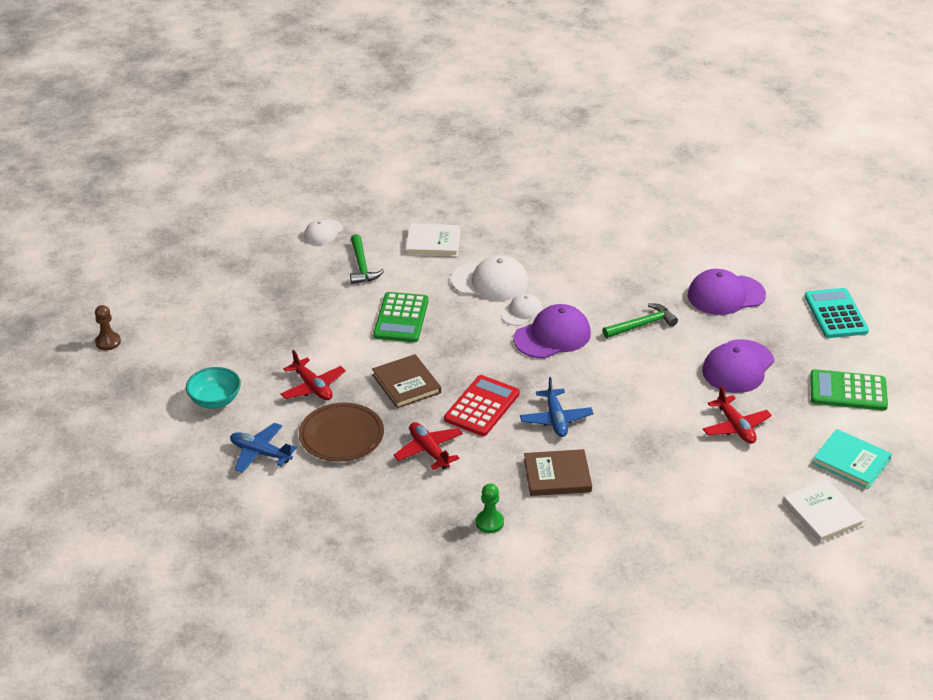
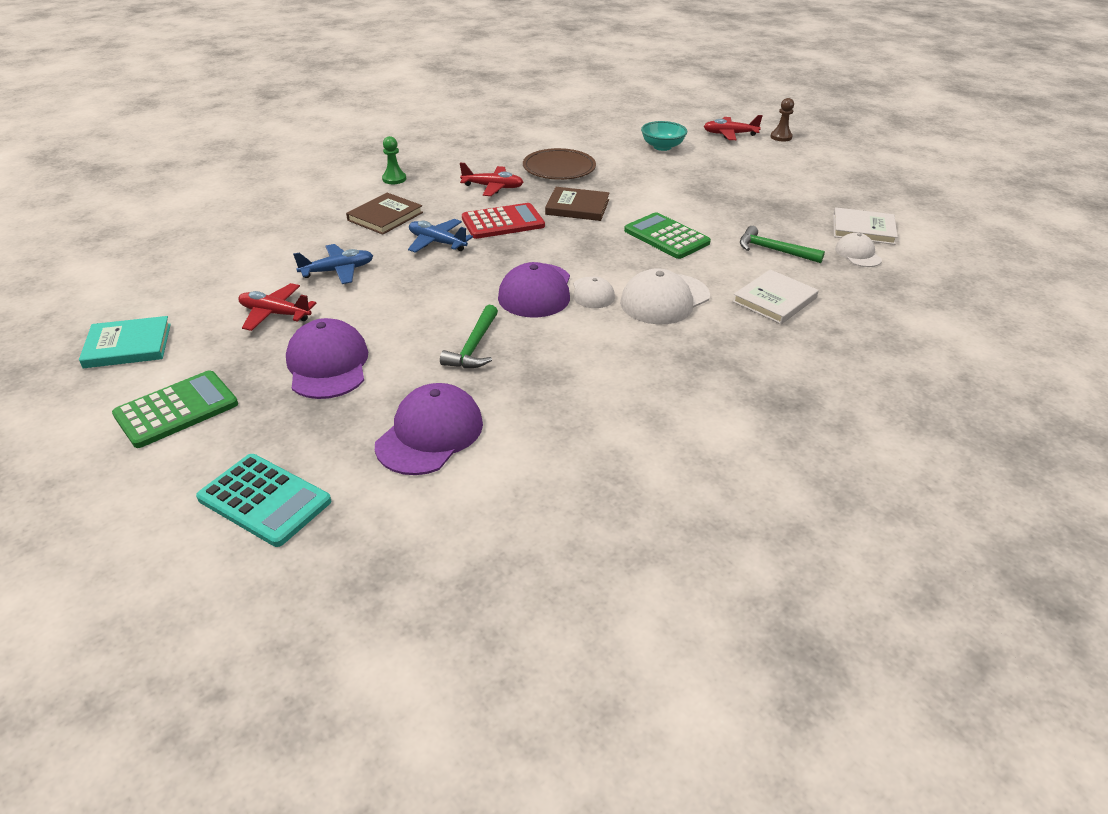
camera: 130 degrees right, 0 degrees up
blue plane [230,423,297,473] -> blue plane moved to [293,244,373,284]
red plane [280,350,346,400] -> red plane moved to [703,115,763,140]
red calculator [444,375,520,436] -> red calculator turned 90 degrees counterclockwise [462,203,545,239]
white book [783,479,866,543] -> white book moved to [833,207,898,245]

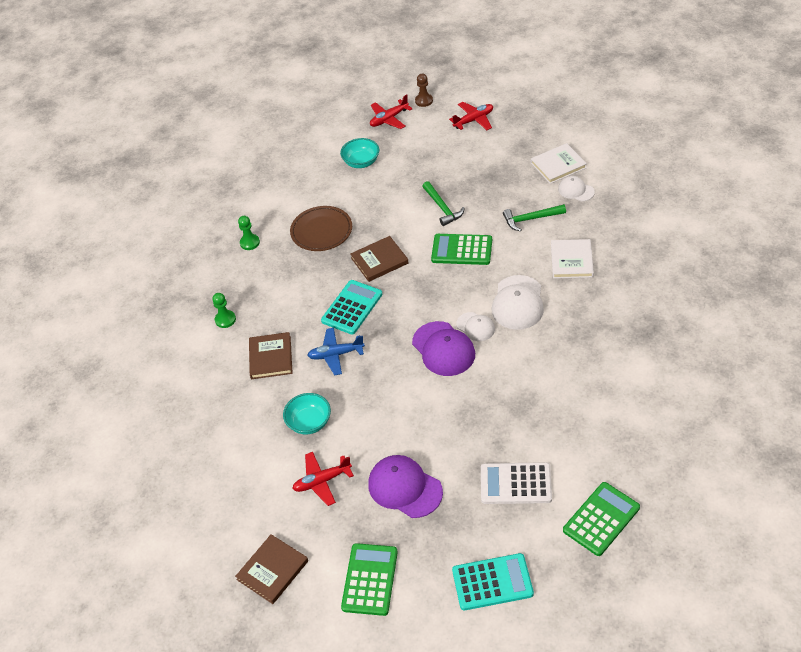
camera: 35 degrees left, 10 degrees up
turquoise book [79,316,171,368] -> brown book [235,534,308,604]
blue plane [293,244,373,284] -> turquoise bowl [283,393,331,434]
purple cap [375,383,483,475] -> white calculator [481,462,552,504]
green hammer [440,305,498,368] -> green hammer moved to [422,181,464,226]
red plane [460,163,524,196] -> red plane moved to [449,102,493,130]
red calculator [462,203,545,239] -> turquoise calculator [321,280,383,335]
none -> green pawn [238,216,260,250]
none -> green calculator [563,482,640,556]

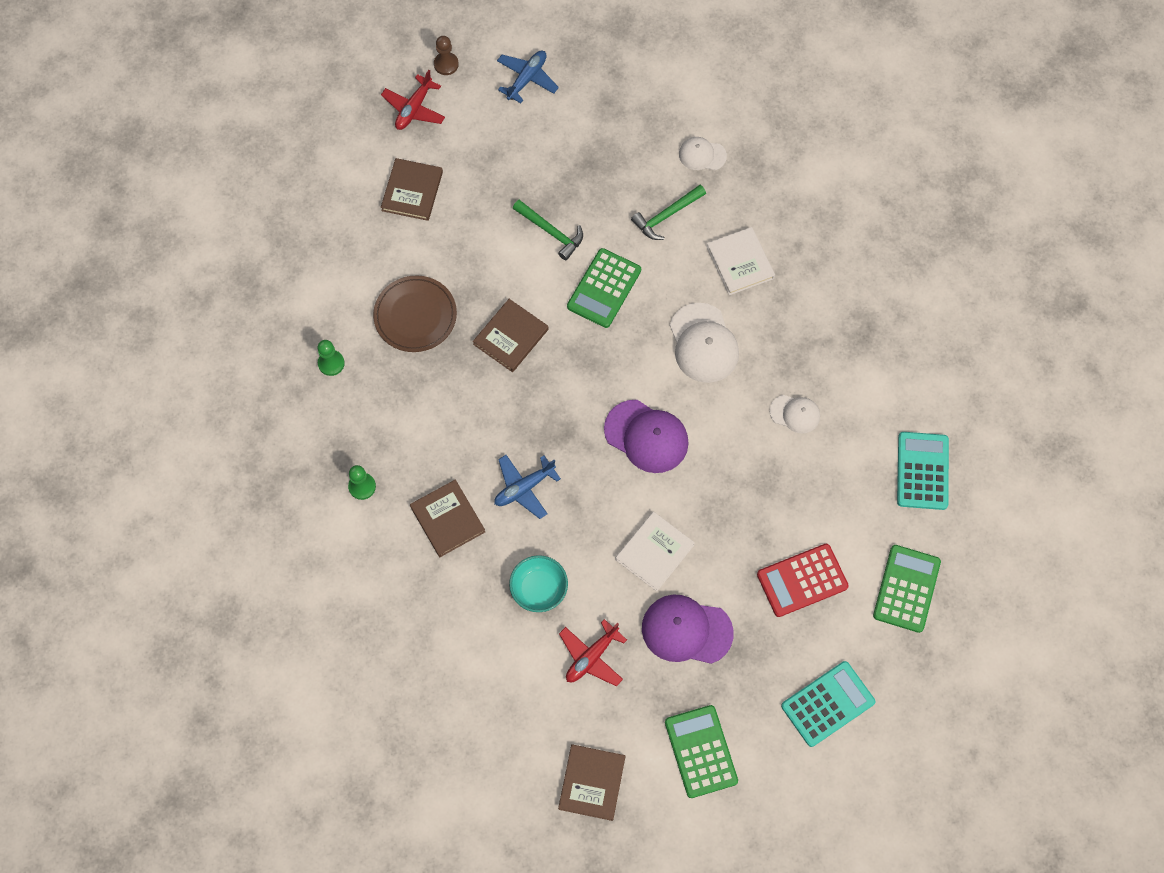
camera: 30 degrees left, 20 degrees up
turquoise calculator [321,280,383,335] -> turquoise calculator moved to [897,432,949,510]
turquoise bowl [340,138,379,168] -> brown book [381,158,443,221]
green calculator [431,234,492,265] -> green calculator turned 45 degrees counterclockwise [567,248,641,328]
red plane [449,102,493,130] -> blue plane [497,50,559,103]
white cap [456,312,495,341] -> white cap moved to [770,395,820,434]
white calculator [481,462,552,504] -> red calculator [757,544,849,617]
white book [531,143,587,184] -> white book moved to [615,512,695,592]

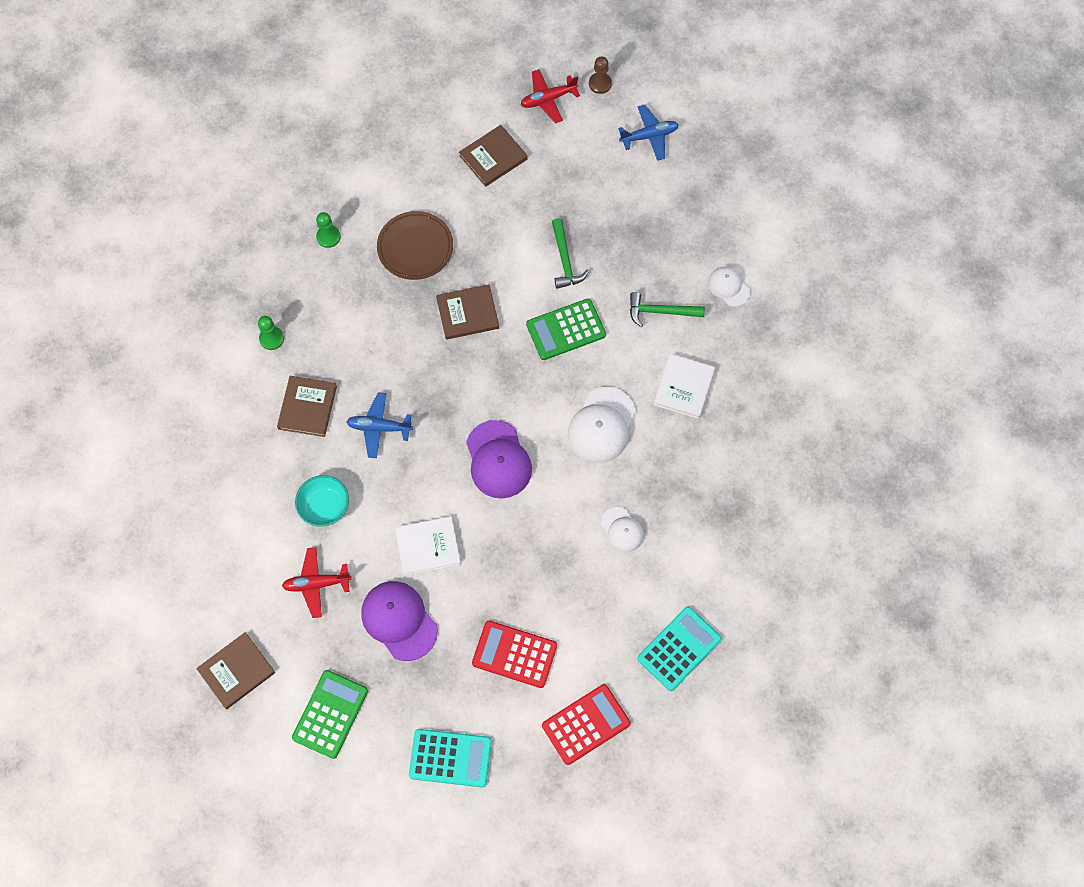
camera: 40 degrees right, 0 degrees up
green calculator [873,545,941,633] -> red calculator [542,684,631,765]

